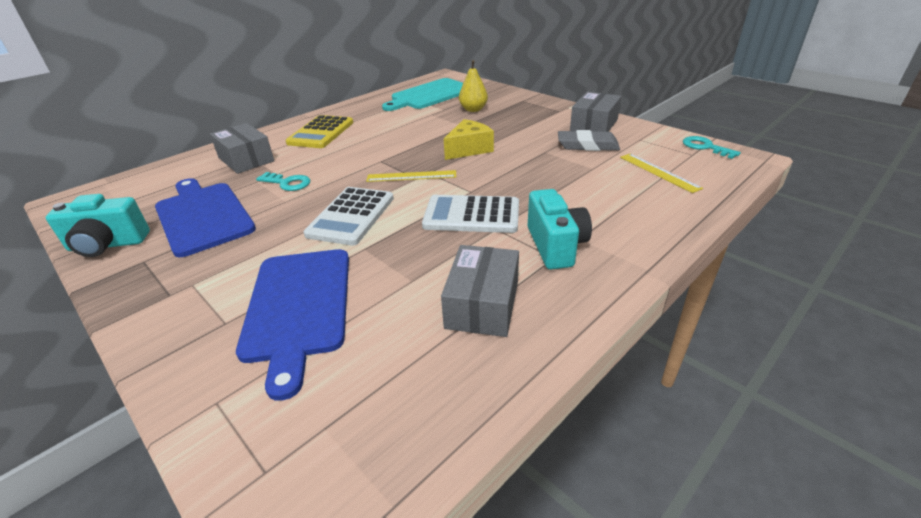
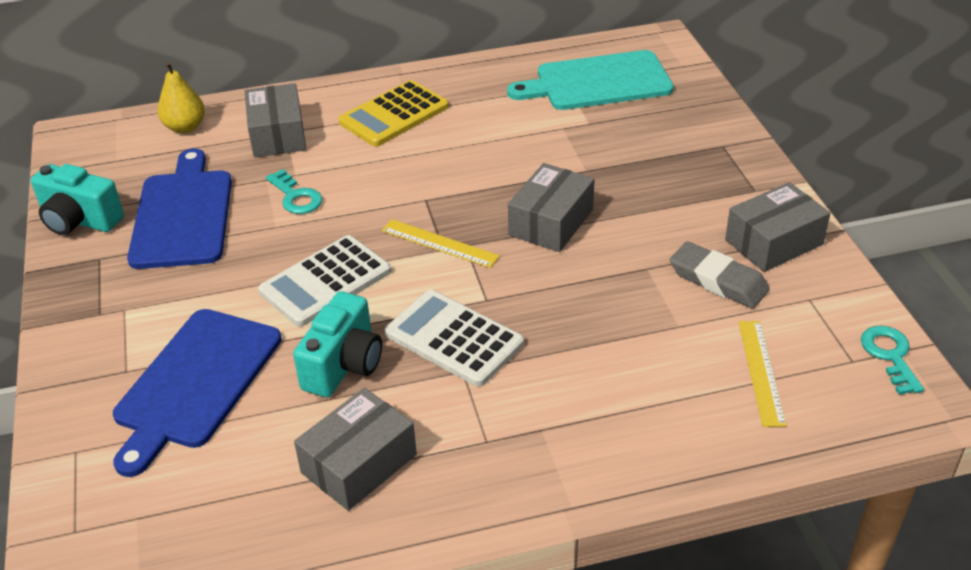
camera: 30 degrees right, 5 degrees up
yellow cheese [444,119,494,160] -> grey box [508,163,595,252]
yellow pear [459,60,488,112] -> yellow pear moved to [158,62,205,133]
turquoise camera [528,189,592,270] -> turquoise camera moved to [293,291,382,397]

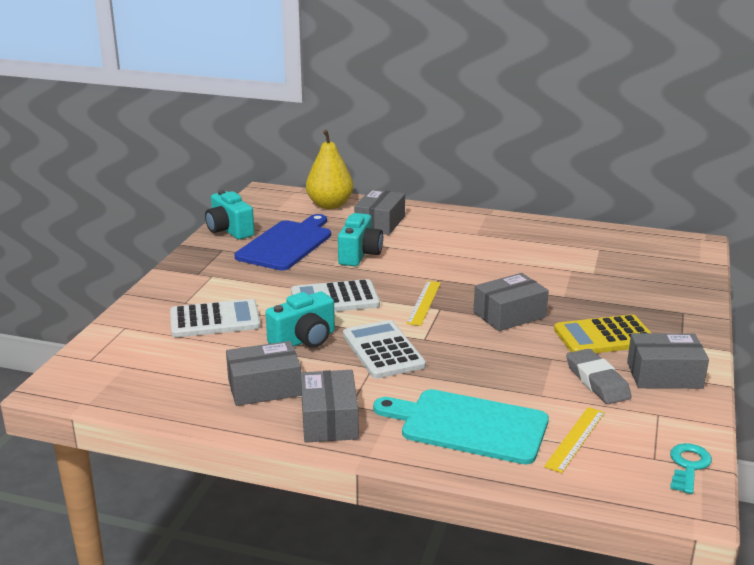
camera: 30 degrees right, 15 degrees down
blue cutting board [113,309,282,477] -> white calculator [170,299,261,338]
yellow pear [158,62,205,133] -> yellow pear [306,130,353,209], size x1.50
turquoise key [266,169,322,214] -> turquoise camera [338,213,383,266]
yellow calculator [339,80,449,146] -> yellow calculator moved to [554,314,651,353]
yellow ruler [382,219,500,268] -> yellow ruler turned 45 degrees clockwise [406,281,441,326]
turquoise cutting board [507,50,674,110] -> turquoise cutting board moved to [373,389,549,464]
none -> grey box [301,370,359,443]

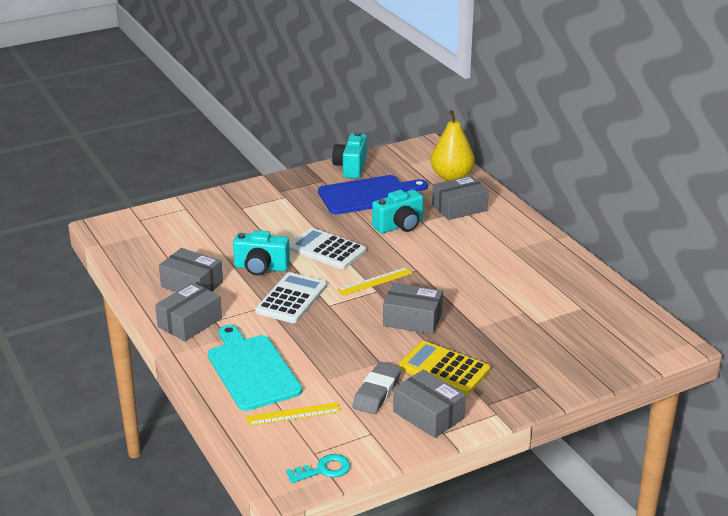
camera: 45 degrees right, 5 degrees up
white calculator [170,299,261,338] -> none

